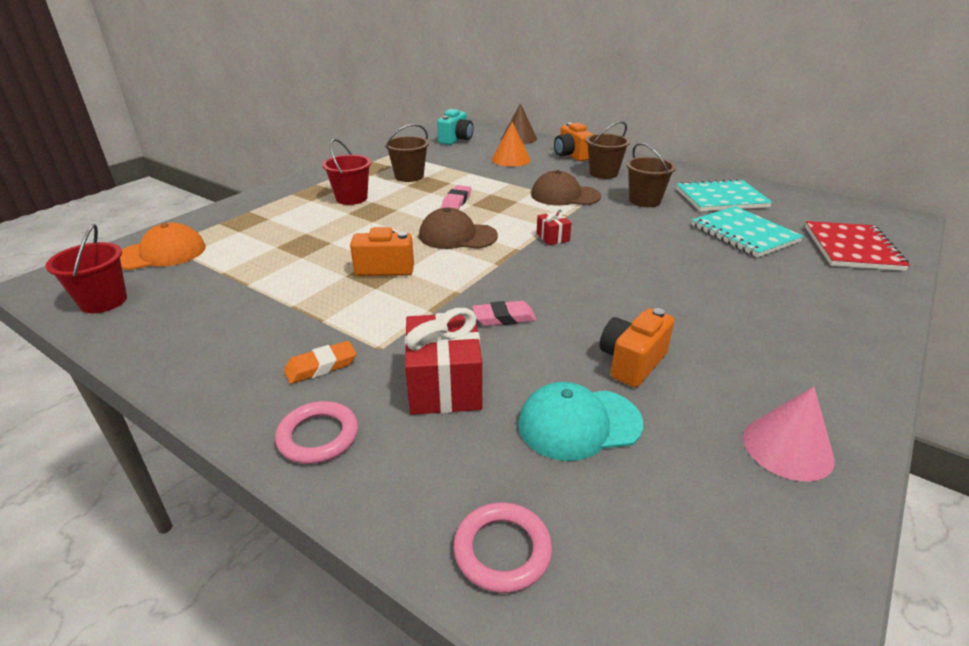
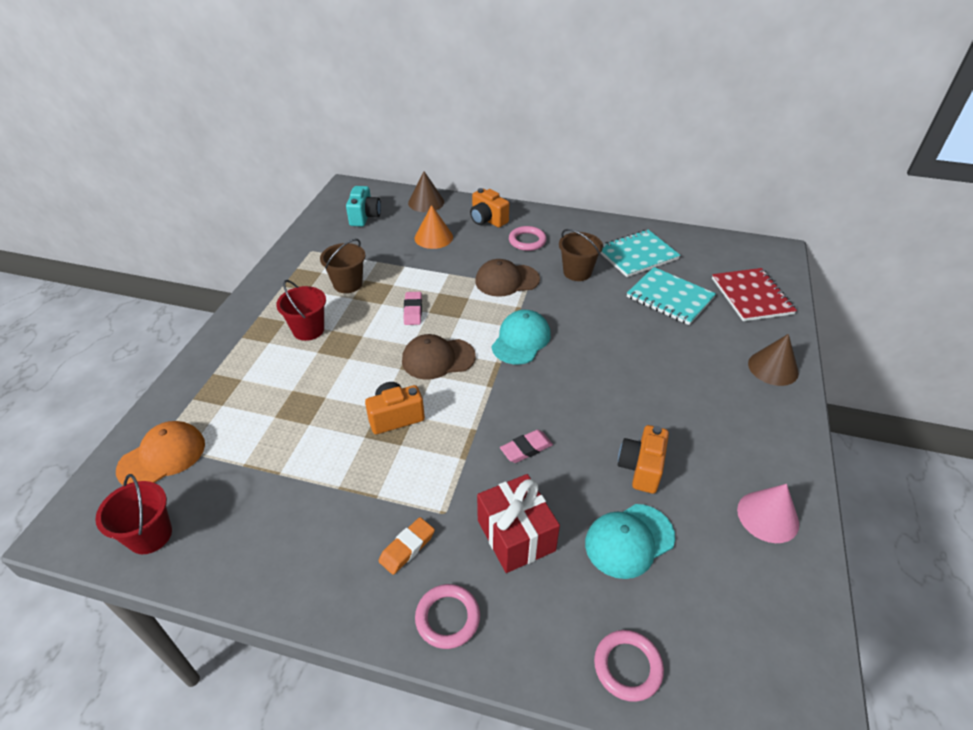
camera: 20 degrees left, 10 degrees up
red gift [537,208,571,245] -> turquoise cap [491,310,551,365]
brown bucket [586,121,630,179] -> pink ring [509,226,547,251]
none -> brown cone [748,334,799,386]

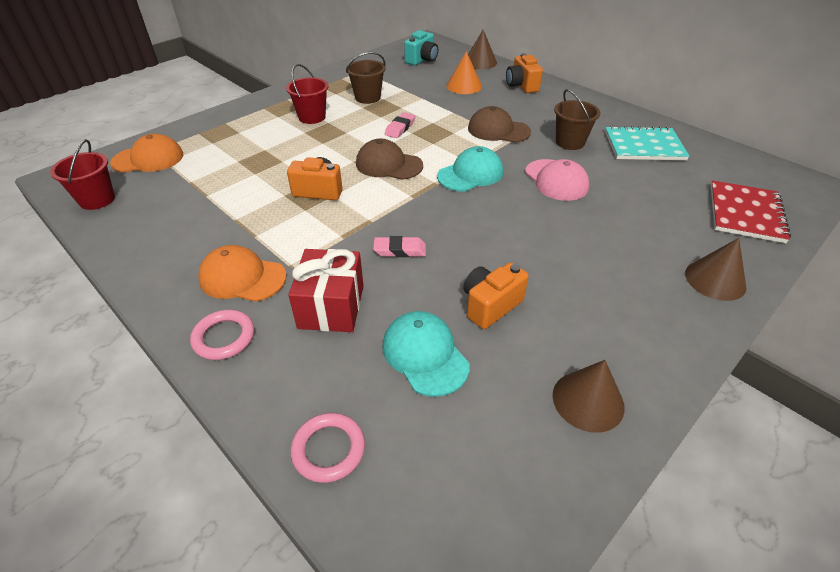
camera: 30 degrees right, 0 degrees up
orange eraser [379,517,435,575] -> orange cap [198,245,287,302]
pink ring [509,226,547,251] -> none
turquoise cap [585,504,675,579] -> turquoise cap turned 60 degrees clockwise [382,311,470,397]
turquoise notebook [627,267,716,325] -> none
pink cone [737,484,799,543] -> brown cone [553,360,625,433]
none -> pink cap [525,159,589,201]

